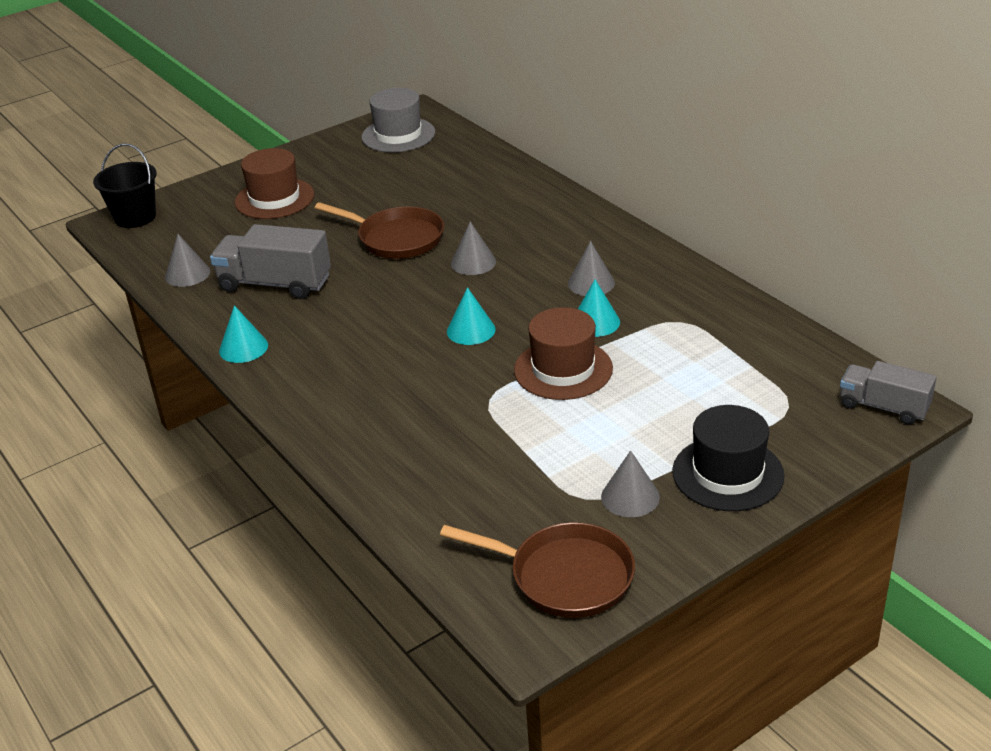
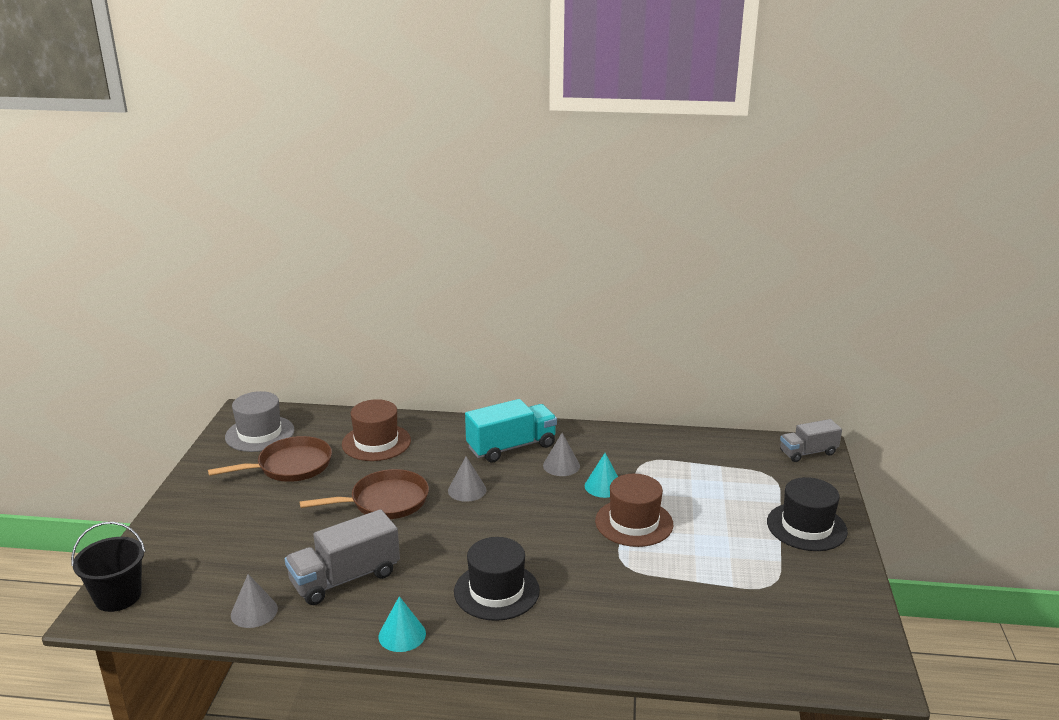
camera: 50 degrees left, 10 degrees down
brown hat [235,148,314,219] -> brown hat moved to [342,399,411,461]
brown pan [440,522,635,618] -> brown pan moved to [208,436,332,482]
turquoise cone [447,287,496,345] -> none
grey cone [601,450,660,517] -> none
none -> black hat [454,537,540,621]
none -> turquoise truck [465,399,557,463]

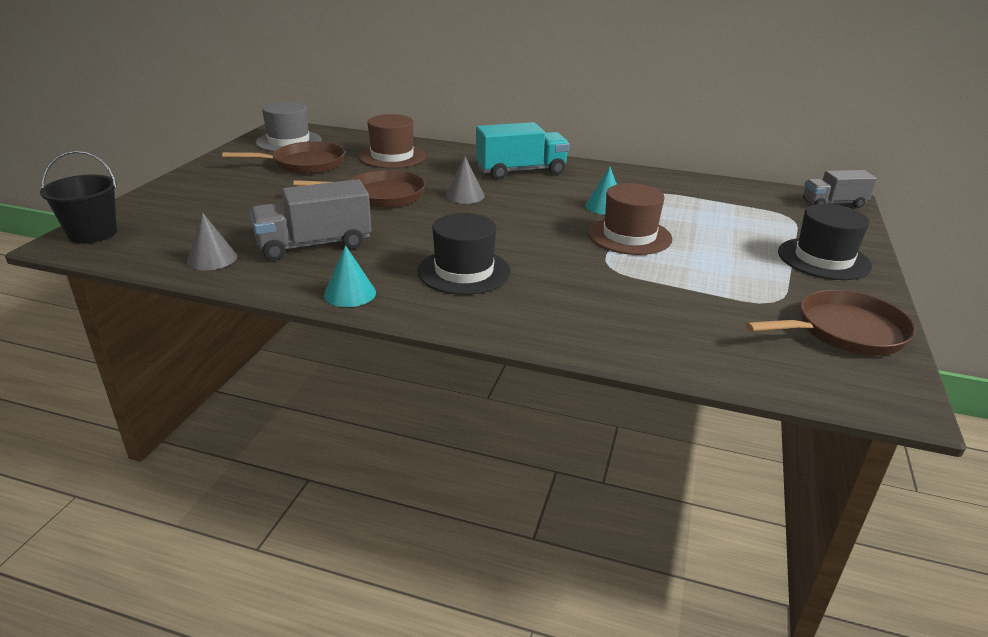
camera: 10 degrees right, 5 degrees up
grey cone [543,433,580,476] -> none
none -> brown pan [746,290,916,356]

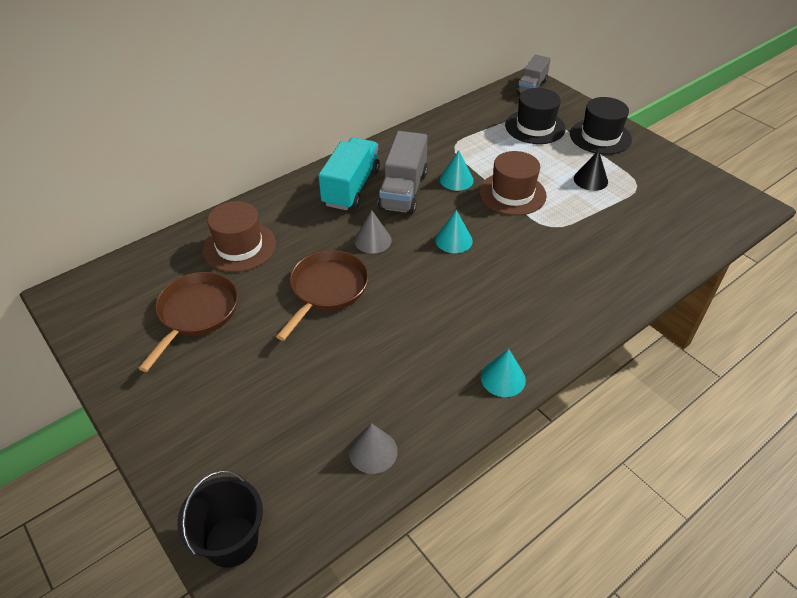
camera: 55 degrees left, 15 degrees up
grey truck [250,179,372,260] -> grey truck moved to [378,131,428,215]
grey hat [256,101,322,152] -> none
black hat [418,213,511,295] -> black hat moved to [505,88,566,144]
brown pan [746,290,916,356] -> none
none -> turquoise cone [435,210,473,253]
none -> black cone [574,150,608,191]

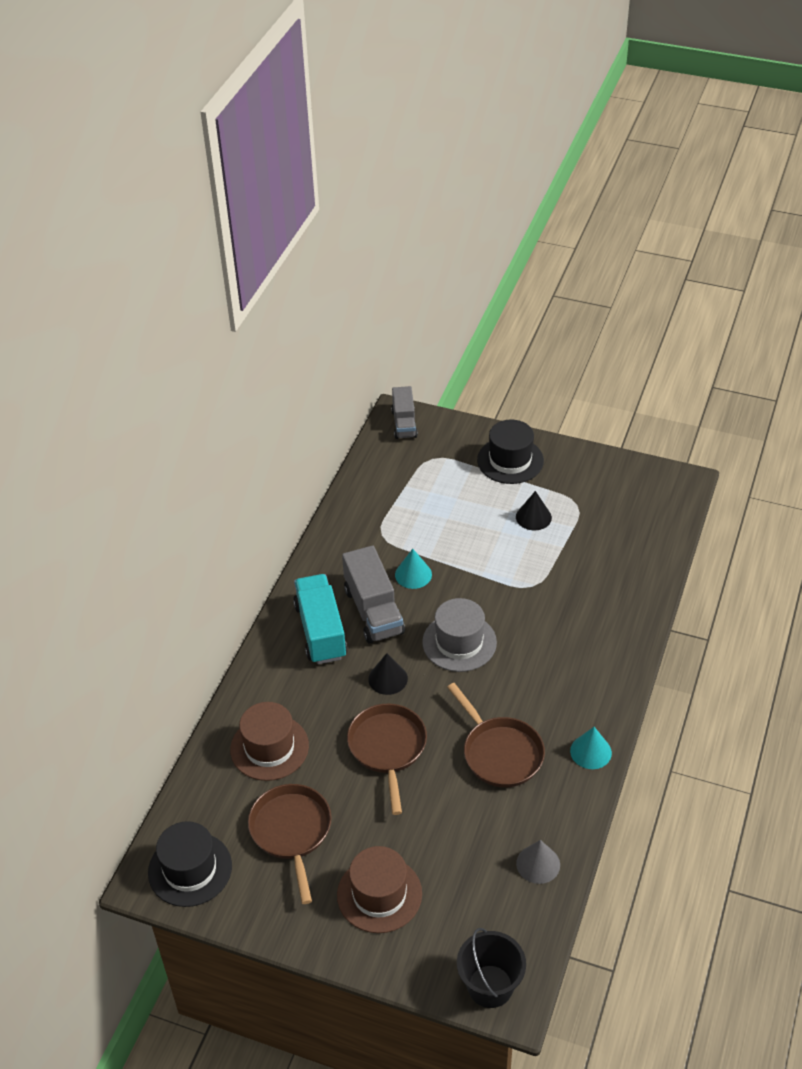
camera: 30 degrees left, 0 degrees up
grey cone [354,210,392,254] -> black cone [368,653,408,695]
turquoise cone [435,210,473,253] -> grey hat [422,598,497,672]
brown hat [479,151,547,216] -> brown hat moved to [337,846,422,933]
black hat [505,88,566,144] -> black hat moved to [148,821,232,907]
none -> brown pan [447,683,545,787]

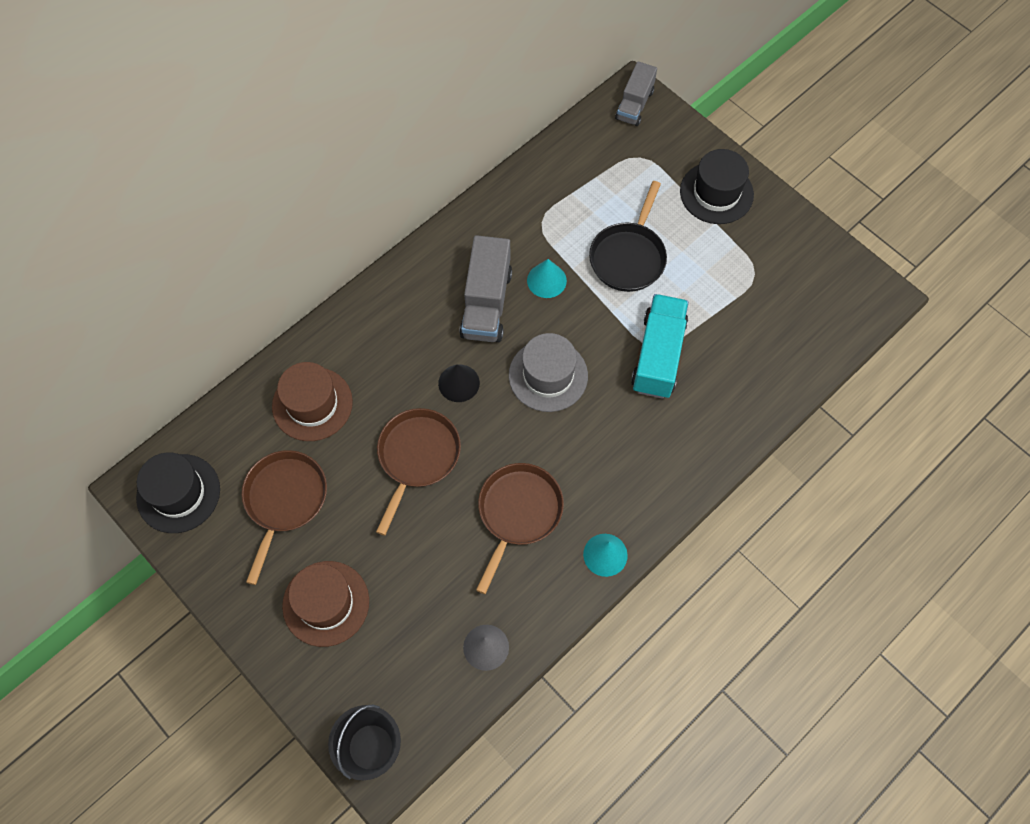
camera: 25 degrees right, 20 degrees up
turquoise truck [293,574,347,664] -> turquoise truck moved to [631,294,689,399]
brown pan [447,683,545,787] -> brown pan turned 150 degrees counterclockwise [476,463,564,594]
black cone [516,491,552,530] -> none
none -> black pan [589,181,667,292]

